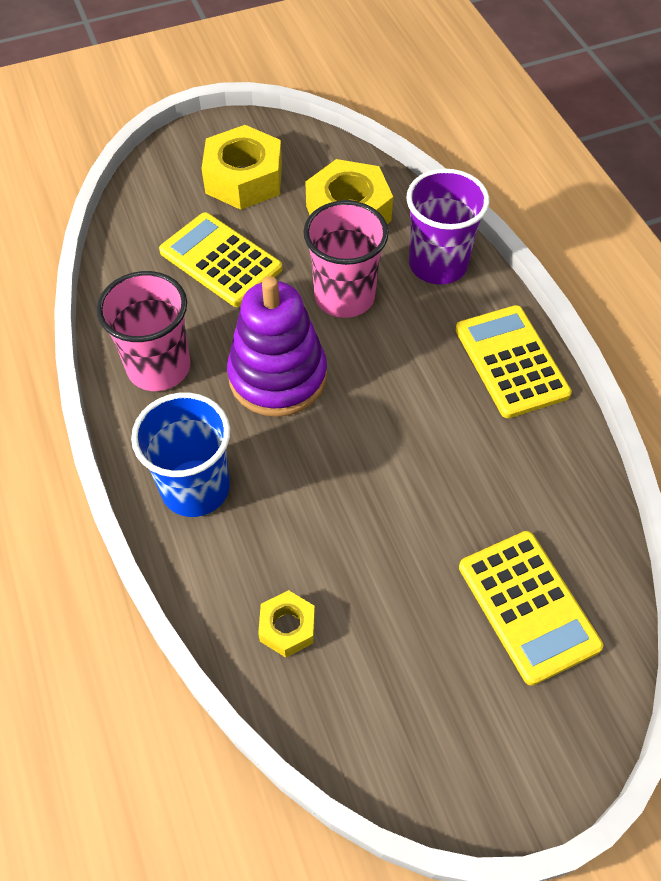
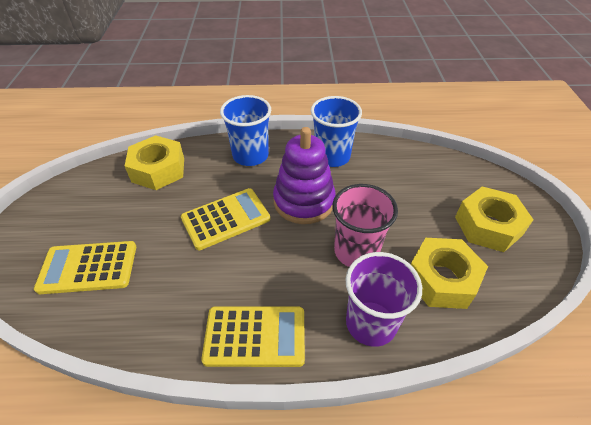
camera: 110 degrees right, 10 degrees down
pink cup [97,271,191,391] -> blue cup [311,96,362,167]
yellow calculator [159,212,283,307] -> yellow calculator moved to [181,188,270,250]
yellow nut [258,590,315,658] -> yellow nut [125,135,184,190], size x1.89

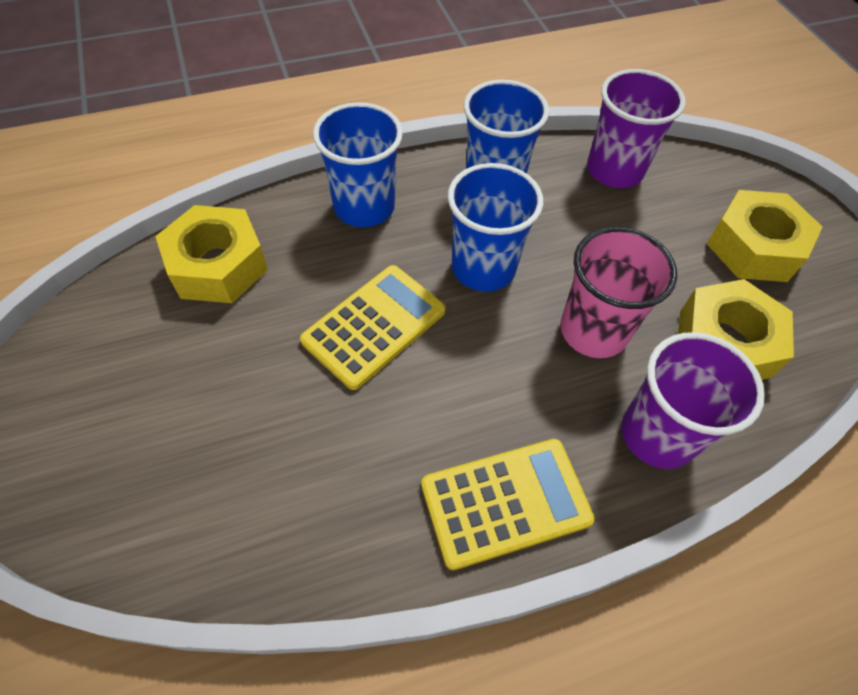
camera: 20 degrees left, 10 degrees up
yellow calculator [34,241,136,294] -> none
purple stacking toy [273,127,336,224] -> blue cup [448,163,543,291]
none -> purple cup [587,69,685,188]

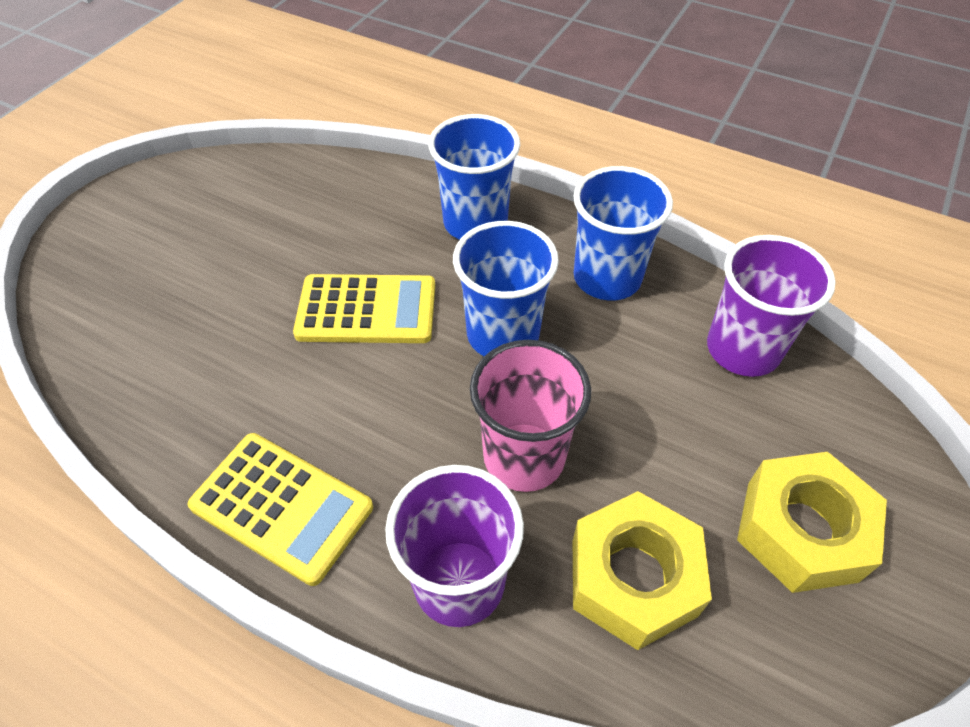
camera: 50 degrees right, 5 degrees down
yellow nut [155,205,268,303] -> none

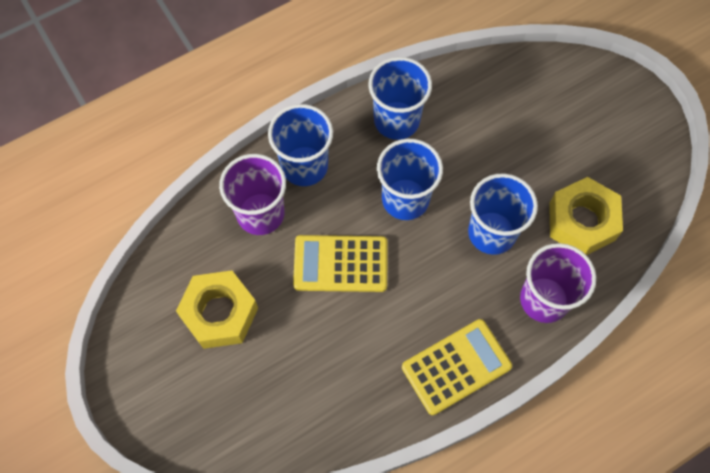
camera: 60 degrees left, 15 degrees up
yellow calculator [293,274,435,343] -> yellow calculator turned 120 degrees counterclockwise [293,235,387,292]
pink cup [470,340,591,492] -> blue cup [468,174,538,255]
purple cup [707,235,836,377] -> purple cup moved to [219,154,286,235]
yellow nut [737,452,887,593] -> yellow nut moved to [176,270,258,349]

